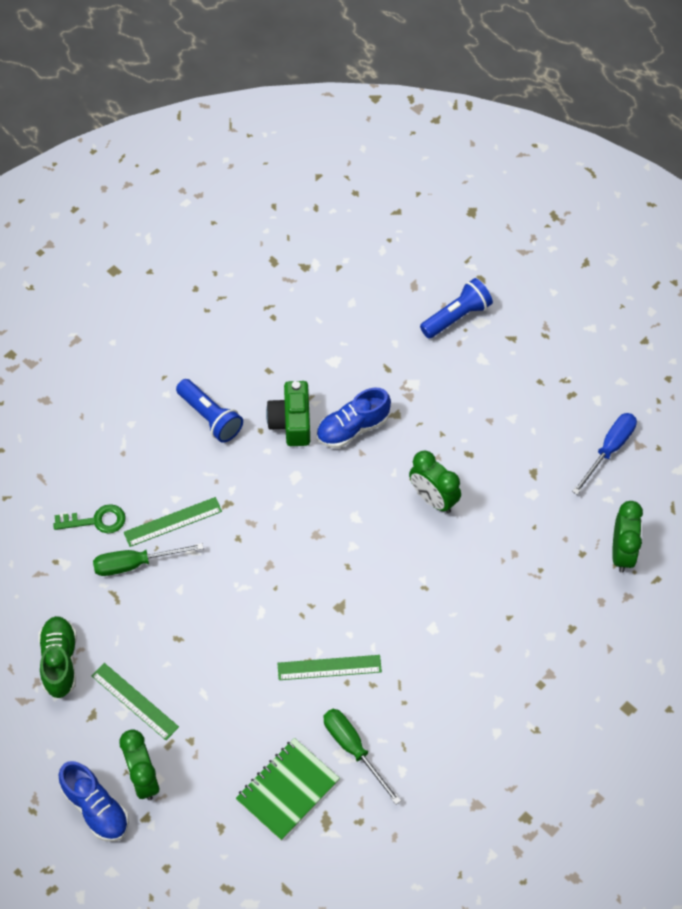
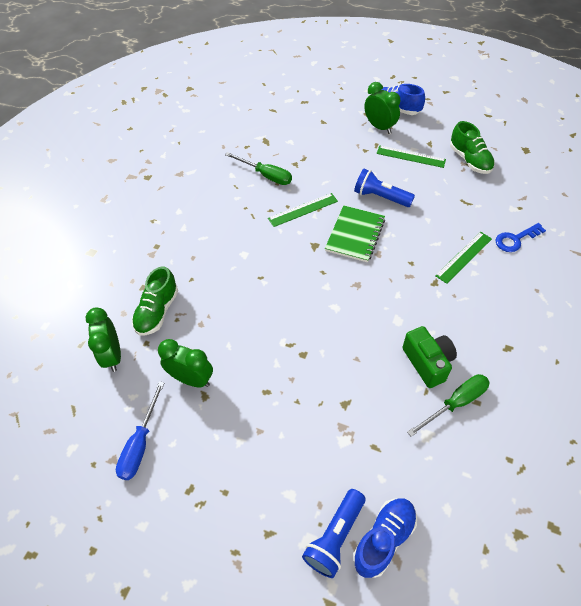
camera: 160 degrees right, 5 degrees down
green key [53,504,126,533] -> blue key [495,223,546,252]
green screwdriver [93,543,204,576] -> green screwdriver moved to [407,374,490,437]
blue flashlight [176,379,243,443] -> blue flashlight moved to [354,169,415,207]
green notebook [236,738,340,841] -> green notebook moved to [325,205,385,263]
blue shoe [316,388,391,448] -> blue shoe moved to [353,498,417,578]
green clock [409,450,461,513] -> green clock moved to [158,339,213,387]
none -> green shoe [132,266,178,335]

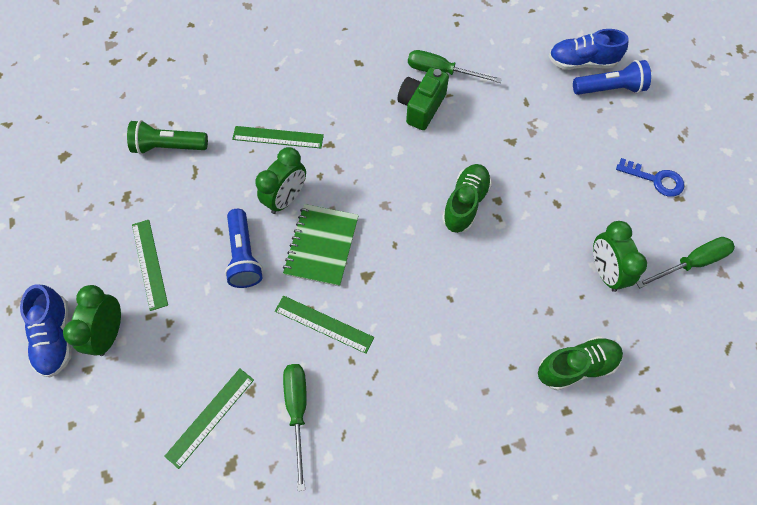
camera: 130 degrees left, 10 degrees up
green clock [85,307,121,372] -> green clock moved to [255,147,306,214]
blue screwdriver [116,381,164,480] -> green screwdriver [636,237,735,288]
green notebook [325,205,385,263] -> green notebook turned 60 degrees counterclockwise [283,204,359,287]
green shoe [450,121,495,174] -> green shoe moved to [442,164,492,233]
blue key [495,223,546,252] -> blue key moved to [616,158,684,197]
none -> green flashlight [127,120,208,155]
none -> green ruler [164,368,254,469]

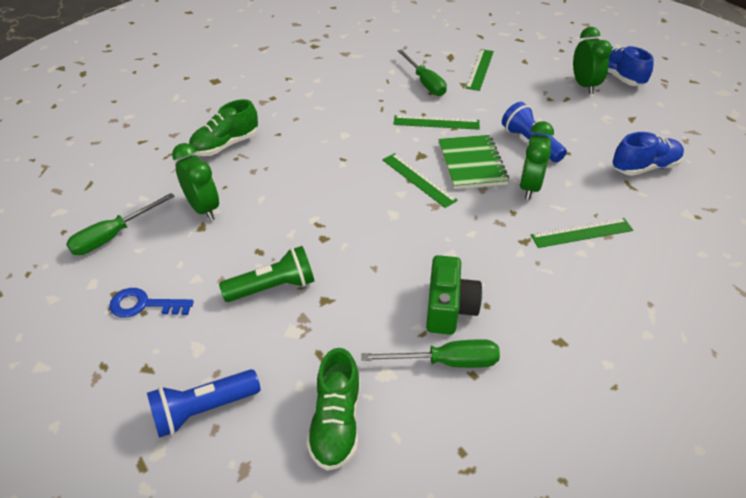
camera: 160 degrees right, 20 degrees down
green flashlight [127,120,208,155] -> green flashlight moved to [219,246,314,302]
green ruler [132,220,168,311] -> green ruler moved to [382,153,458,208]
green shoe [442,164,492,233] -> green shoe moved to [306,348,360,471]
blue shoe [549,29,629,70] -> blue shoe moved to [612,132,684,176]

